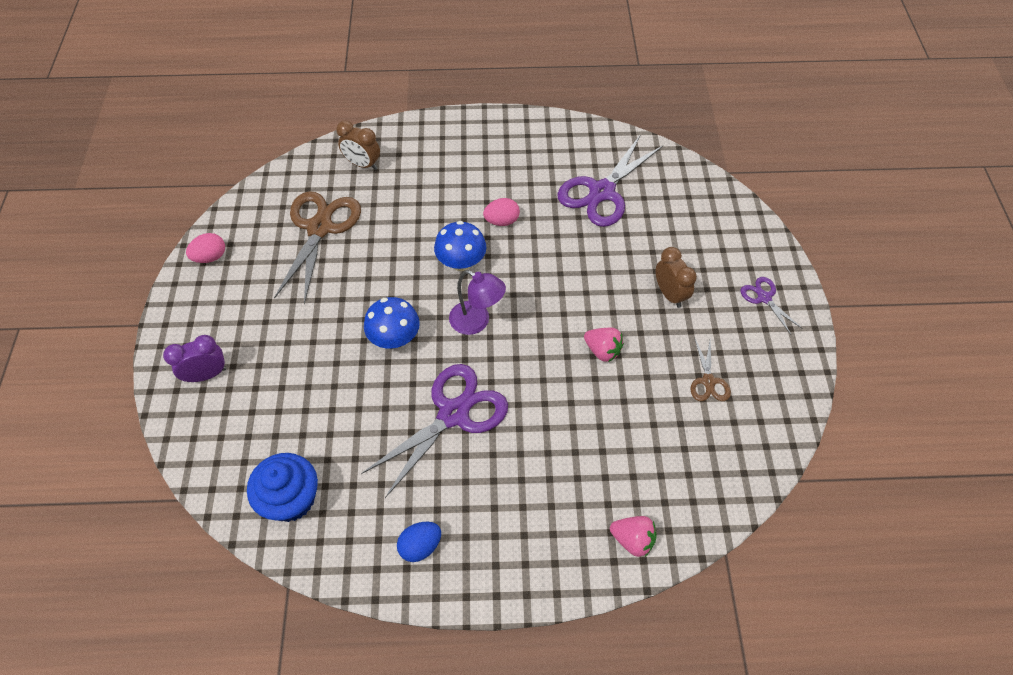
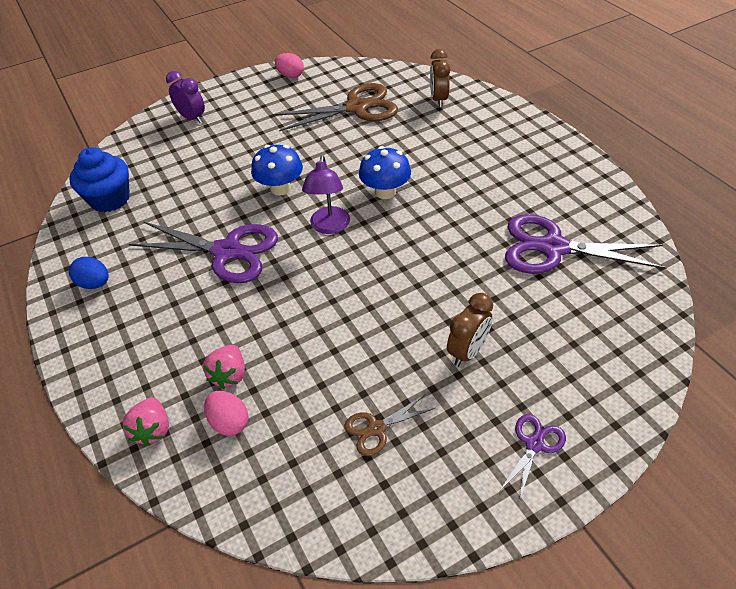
camera: 65 degrees right, 10 degrees down
pink egg [483,198,520,226] -> pink egg moved to [204,391,248,436]
pink strawberry [584,328,624,362] -> pink strawberry moved to [203,345,245,389]

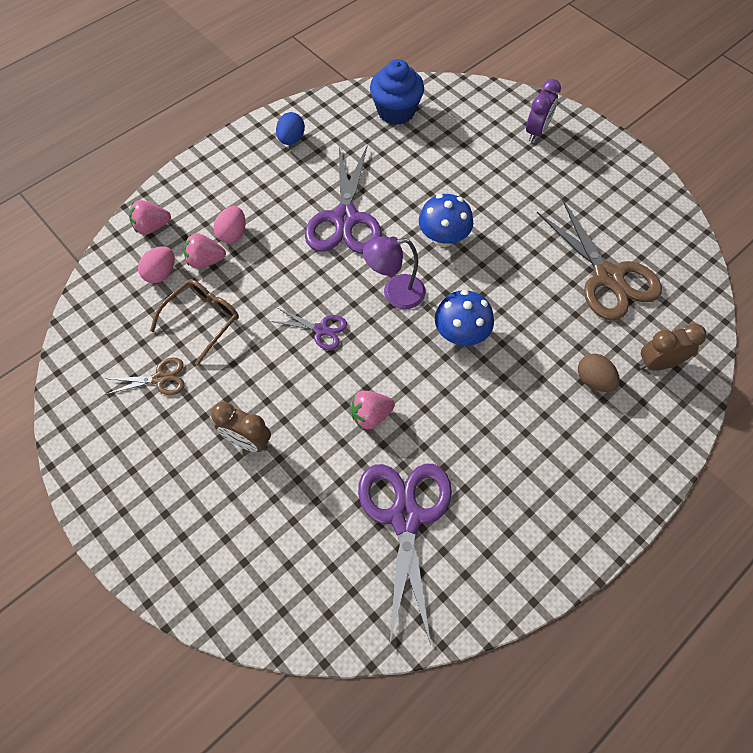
camera: 75 degrees right, 15 degrees up
pink egg [275,53,304,78] -> pink egg moved to [214,206,246,244]
brown scissors [345,394,435,456] -> brown scissors turned 120 degrees clockwise [105,357,185,395]
purple scissors [499,414,566,502] -> purple scissors moved to [271,308,347,350]
none -> brown glasses [150,279,239,365]
none -> pink strawberry [350,391,395,429]
none -> brown egg [578,354,620,392]

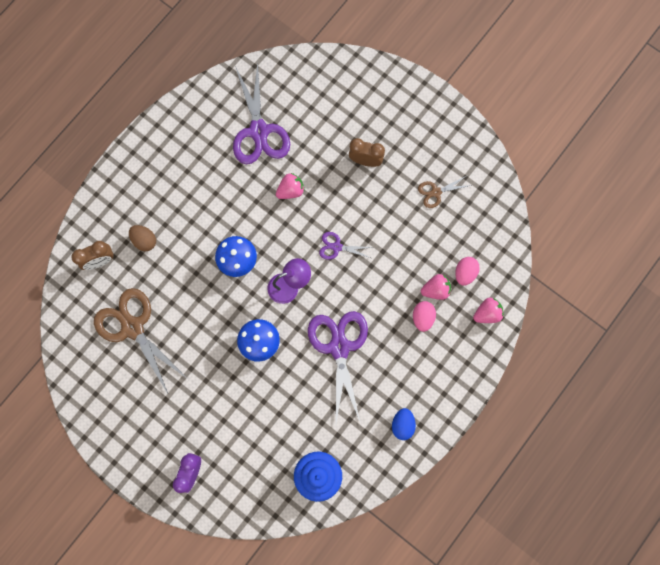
camera: 170 degrees right, 15 degrees up
brown glasses [150,279,239,365] -> none

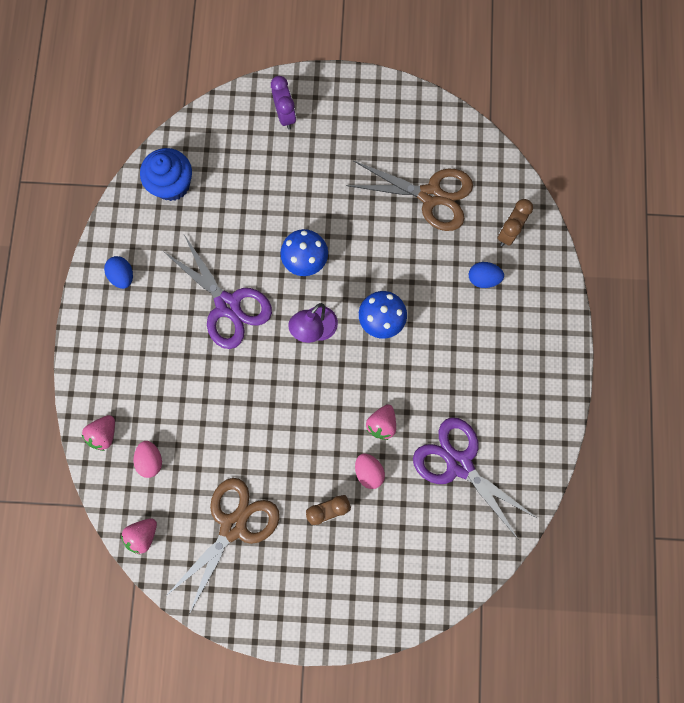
camera: 145 degrees right, 0 degrees up
brown egg [129,225,156,251] -> blue egg [469,262,504,288]
purple scissors [319,232,373,260] -> none
pink egg [413,301,436,332] -> pink egg moved to [355,453,385,489]
brown scissors [418,175,472,208] -> brown scissors [165,478,280,614], size x2.05
pink strawberry [421,274,451,300] -> pink strawberry moved to [121,518,157,554]

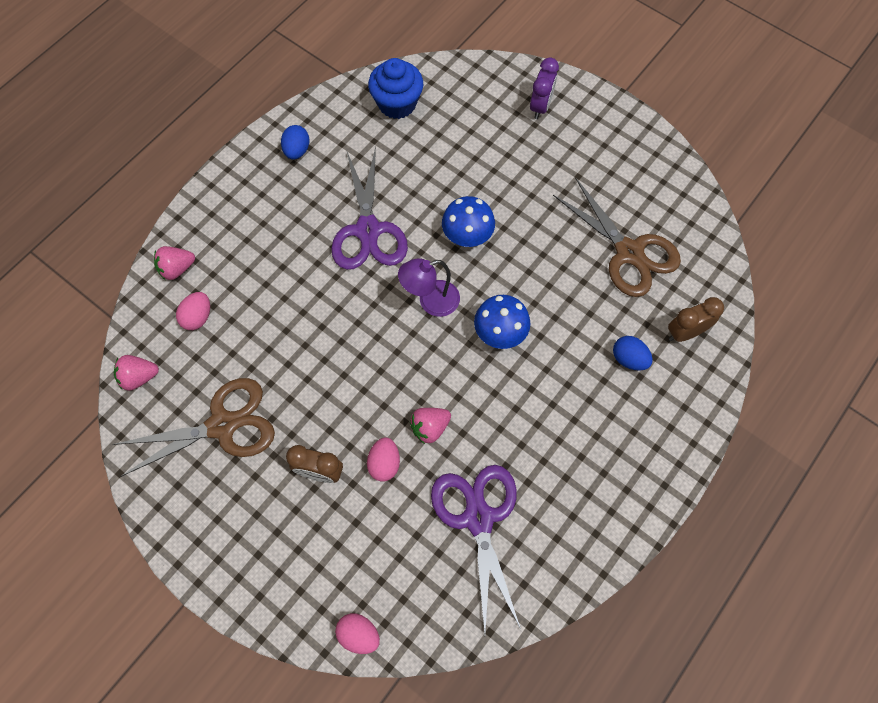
camera: 35 degrees right, 10 degrees down
none -> pink egg [335,613,380,654]

